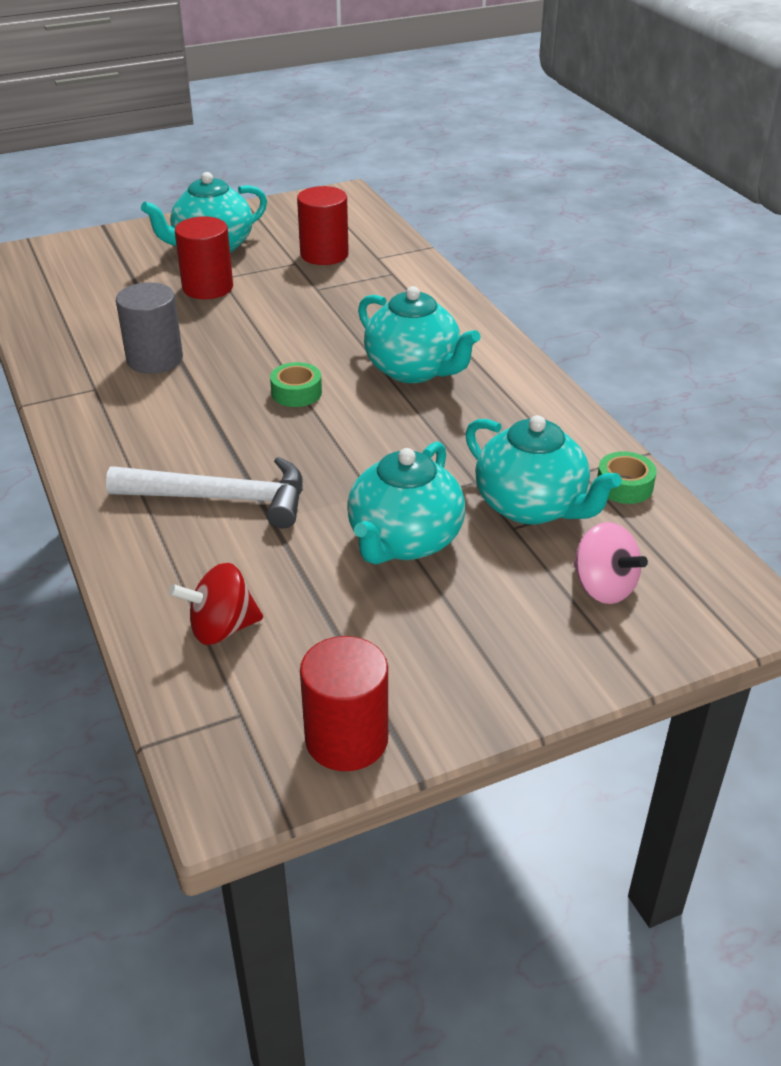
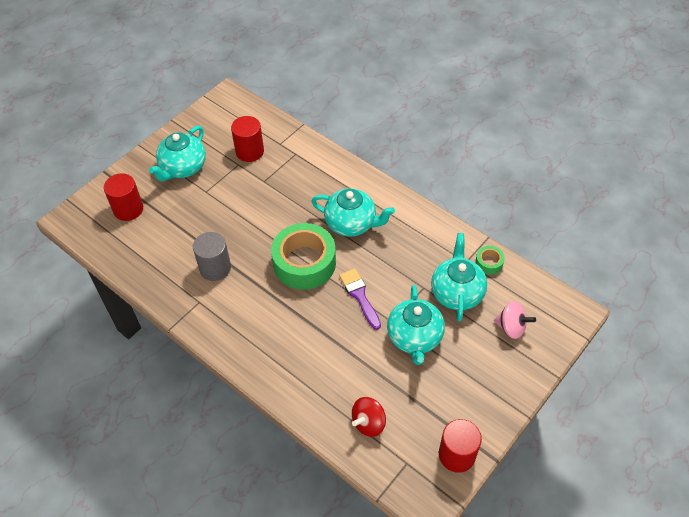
camera: 25 degrees left, 15 degrees up
white hammer [106,457,303,528] -> none
red cylinder [175,216,233,299] -> red cylinder moved to [104,173,143,221]
green tape [270,362,322,407] -> green tape [271,223,336,290], size x2.29
turquoise teapot [465,415,622,525] -> turquoise teapot turned 105 degrees counterclockwise [431,233,487,322]
none -> purple brush [339,269,381,330]

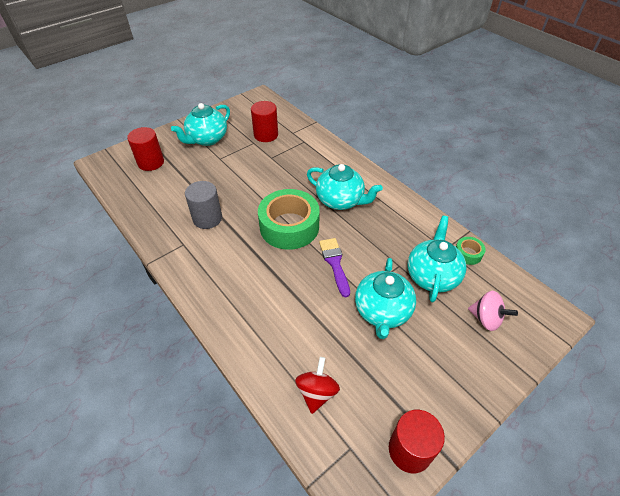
camera: 10 degrees right, 5 degrees down
red spinning top [352,397,386,437] -> red spinning top turned 135 degrees clockwise [295,357,340,414]

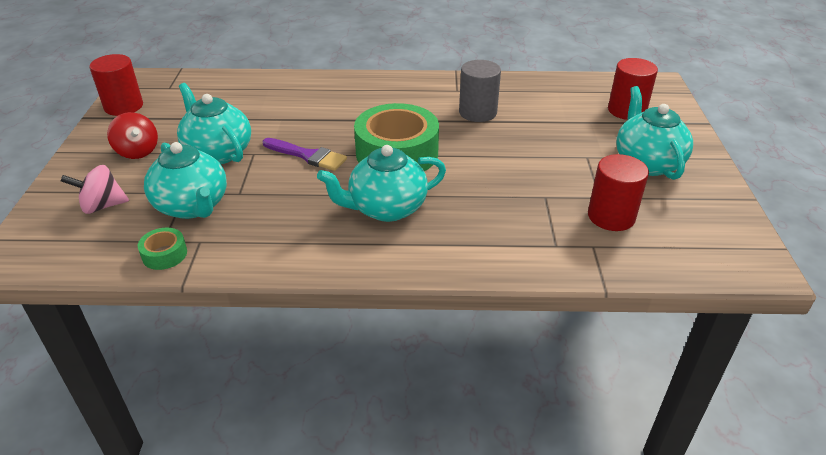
camera: 130 degrees right, 10 degrees down
red spinning top [295,357,340,414] -> red spinning top moved to [107,112,158,159]

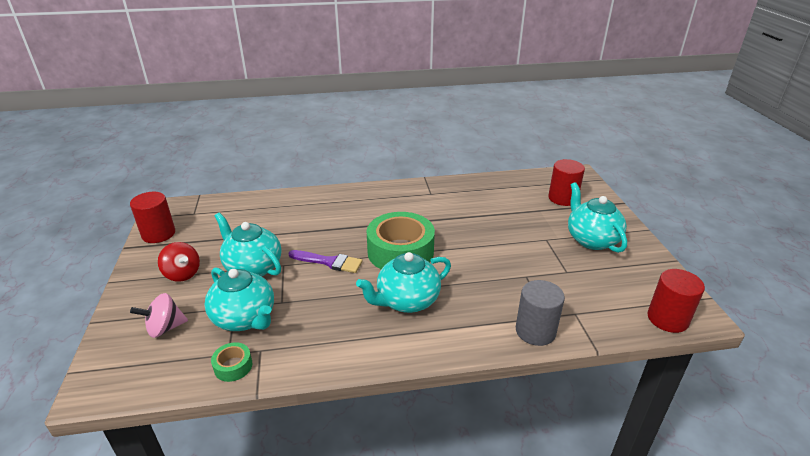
camera: 10 degrees left, 5 degrees down
grey cylinder [459,60,501,122] -> grey cylinder moved to [516,280,565,346]
red cylinder [588,154,649,231] -> red cylinder moved to [647,269,705,333]

